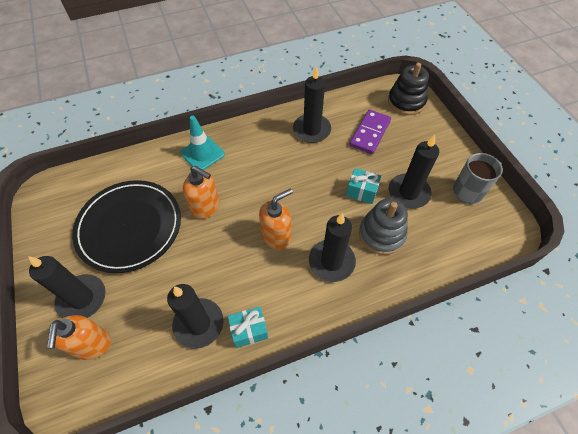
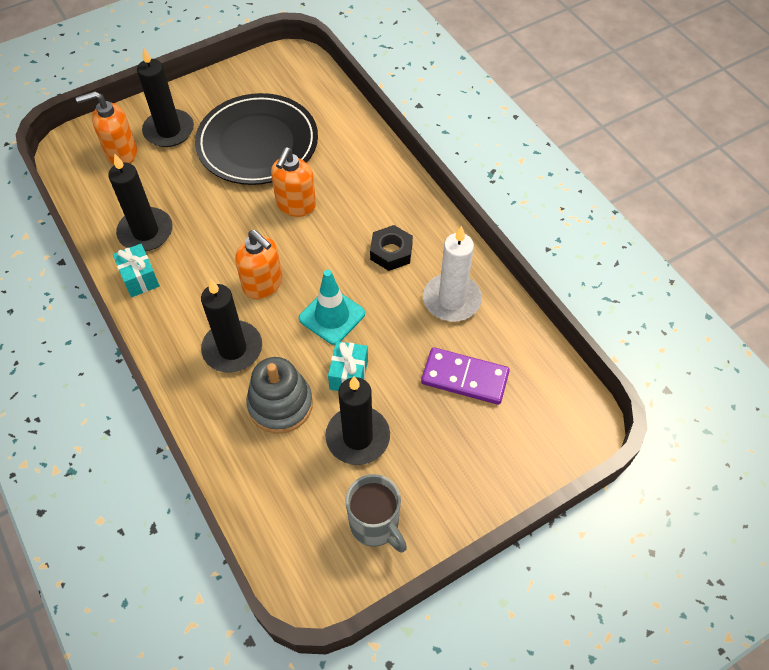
camera: 80 degrees right, 0 degrees up
turquoise traffic cone [180,116,225,170] -> turquoise traffic cone moved to [299,270,365,345]
black candle [293,66,331,143] -> white candle [423,226,482,322]
black stacking toy [388,63,429,115] -> none
none -> black nut [370,225,413,271]

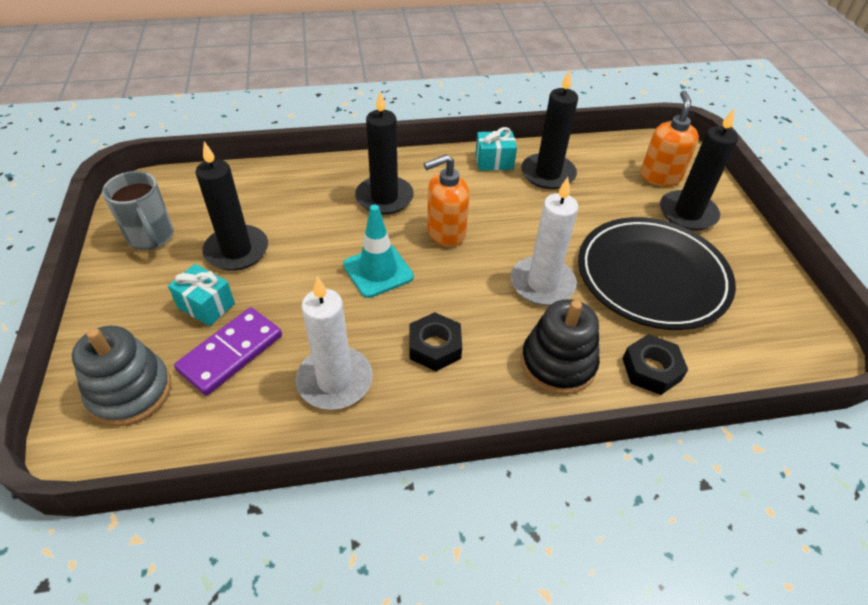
camera: 110 degrees right, 10 degrees down
grey stacking toy [246,357,313,434] -> grey stacking toy moved to [72,326,172,426]
orange soap dispenser [271,148,316,217] -> white candle [511,177,579,305]
turquoise gift [328,341,368,391] -> turquoise gift moved to [168,264,235,326]
grey mug [345,474,407,553] -> grey mug turned 105 degrees counterclockwise [102,171,174,250]
none -> black stacking toy [521,299,600,395]
none -> black nut [622,334,688,395]

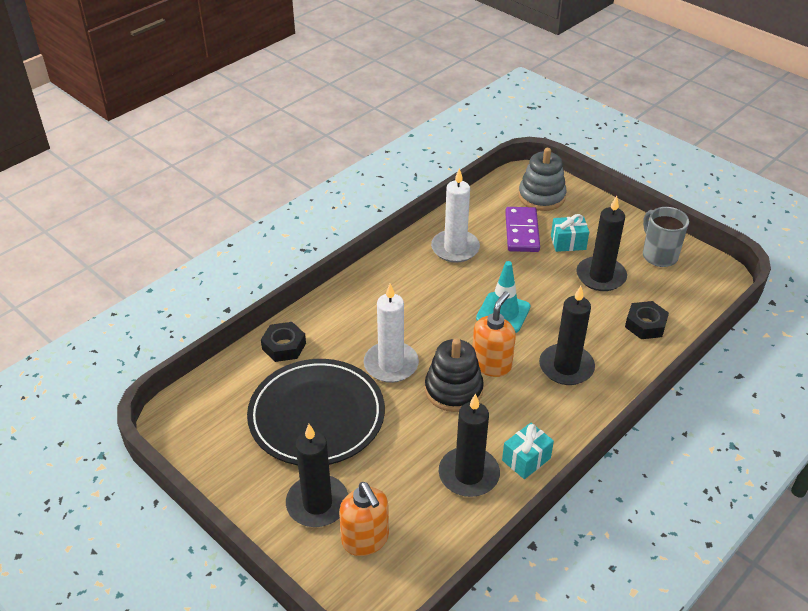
camera: 145 degrees right, 5 degrees down
grey mug [102,171,174,250] -> grey mug turned 45 degrees clockwise [643,207,689,267]
black nut [410,312,462,371] -> black nut moved to [625,301,669,339]
black stacking toy [521,299,600,395] -> black stacking toy moved to [425,339,484,412]

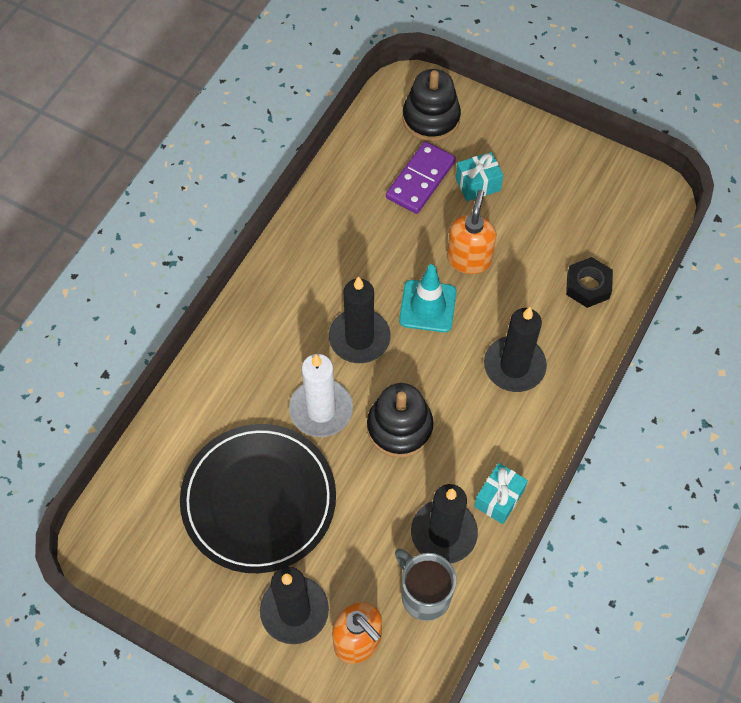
camera: 15 degrees left, 20 degrees up
black nut [261,322,306,362] -> none
white candle [431,168,480,263] -> none
orange soap dispenser [473,291,516,377] -> orange soap dispenser moved to [447,190,496,274]
purple domino [505,207,540,252] -> purple domino turned 45 degrees clockwise [386,141,456,214]
grey stacking toy [518,148,567,211] -> black stacking toy [403,69,461,142]
black candle [576,196,627,291] -> black candle moved to [329,276,391,363]
grey mug [643,207,689,267] -> grey mug moved to [395,548,456,621]

